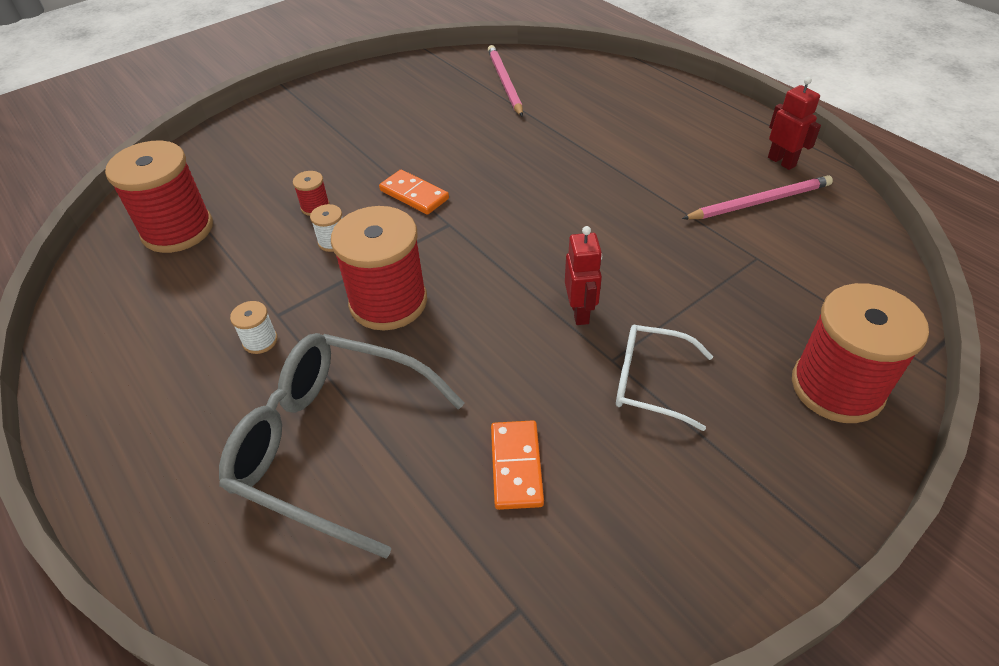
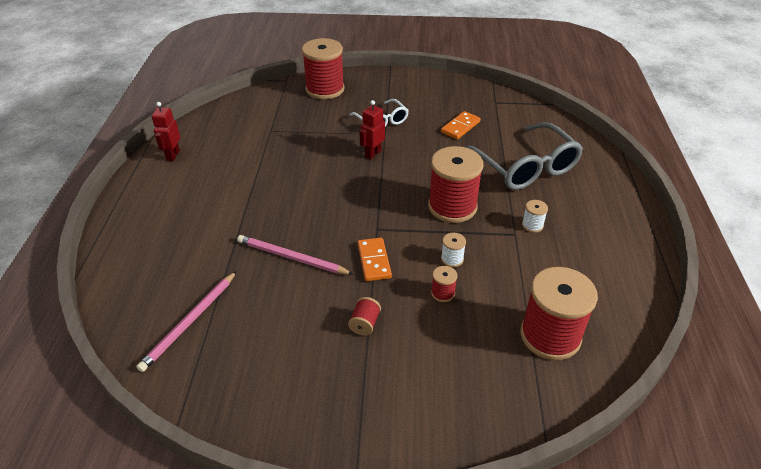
camera: 140 degrees left, 5 degrees down
pink pencil [682,175,833,220] -> pink pencil moved to [237,235,353,275]
none -> red spool [348,297,381,336]

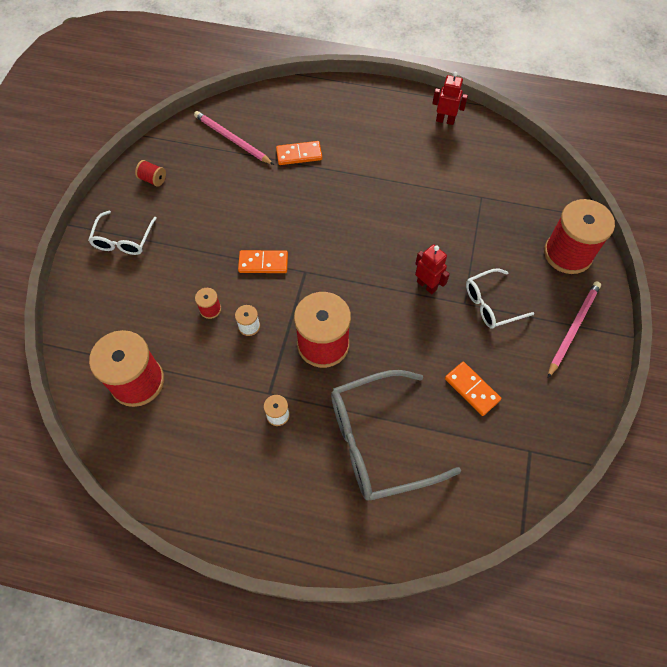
camera: 100 degrees right, 20 degrees up
pink pencil [237,235,353,275] -> pink pencil moved to [548,281,601,378]
red spool [348,297,381,336] -> red spool moved to [135,160,166,187]
none -> white glasses [88,211,157,255]
none -> orange domino [276,141,322,165]

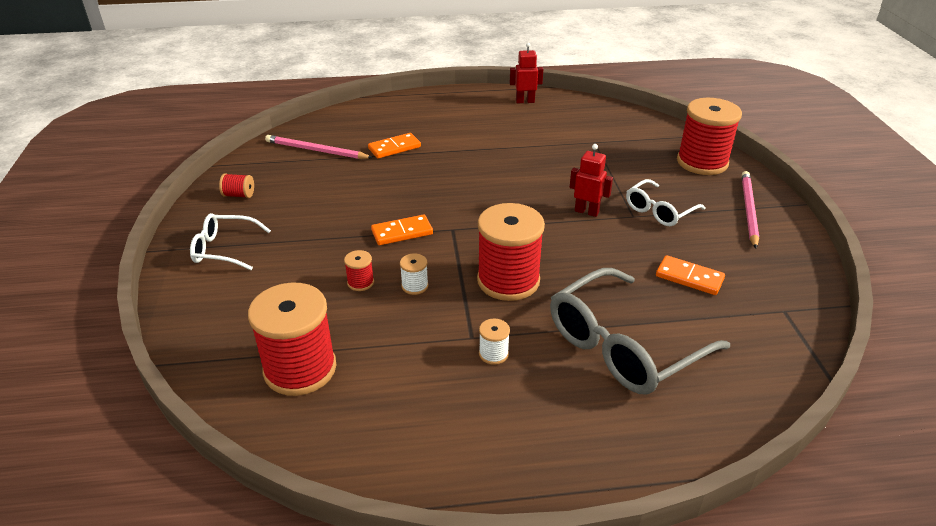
camera: 20 degrees left, 25 degrees down
white glasses [88,211,157,255] -> white glasses turned 105 degrees clockwise [190,213,271,270]

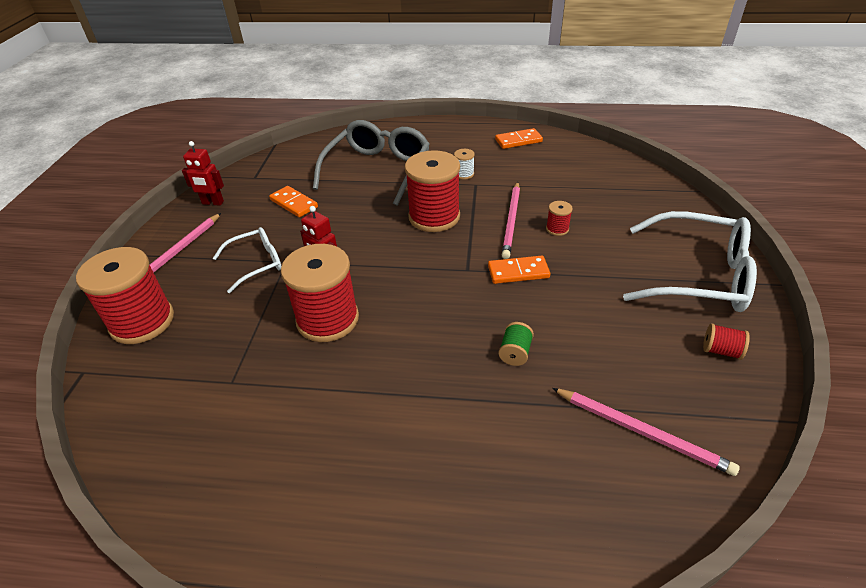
camera: 165 degrees left, 5 degrees up
white glasses [190,213,271,270] -> white glasses [623,211,757,312], size x1.80
red spool [248,283,336,396] -> red spool moved to [281,244,359,342]
orange domino [368,133,421,158] -> orange domino moved to [495,128,543,149]
white spool [400,254,428,295] -> pink pencil [502,182,520,259]
red robot [510,43,543,103] -> red robot moved to [182,141,224,206]
grey glasses [550,268,730,394] -> grey glasses turned 45 degrees counterclockwise [313,120,430,206]
none -> green spool [498,322,534,366]

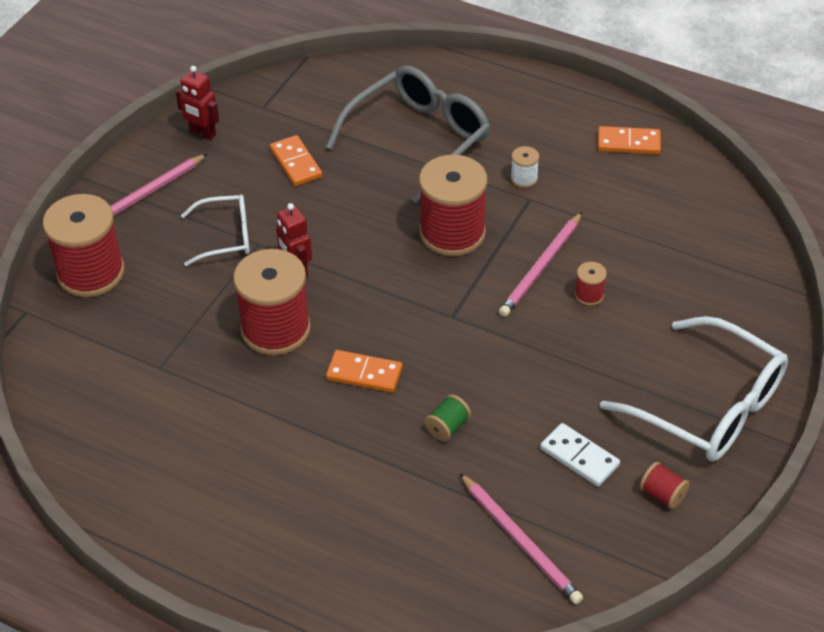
camera: 20 degrees right, 5 degrees up
orange domino [488,256,551,284] -> orange domino moved to [326,350,403,393]
none -> white domino [540,423,620,487]

